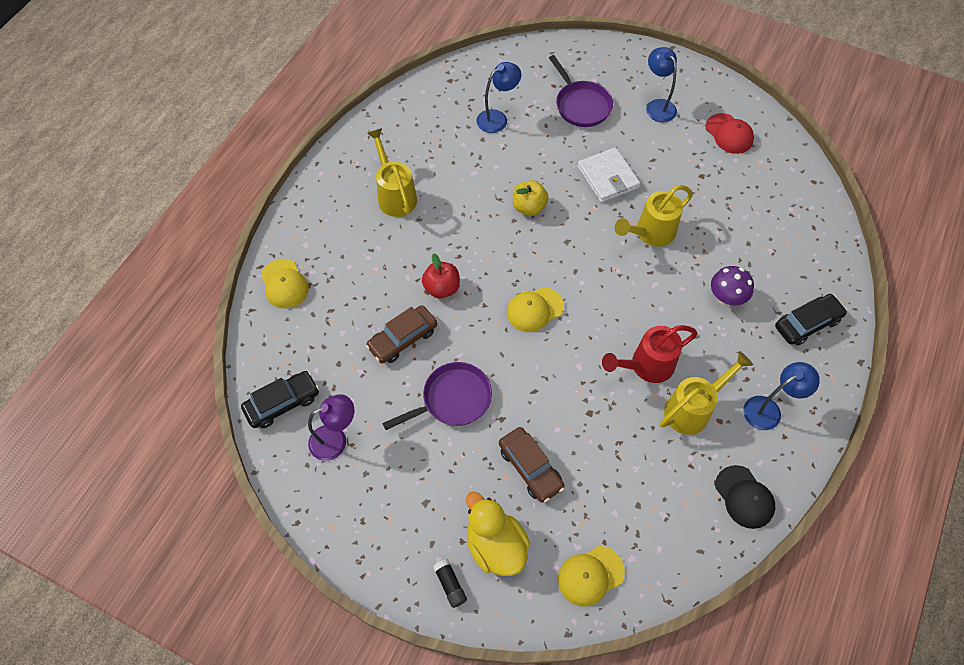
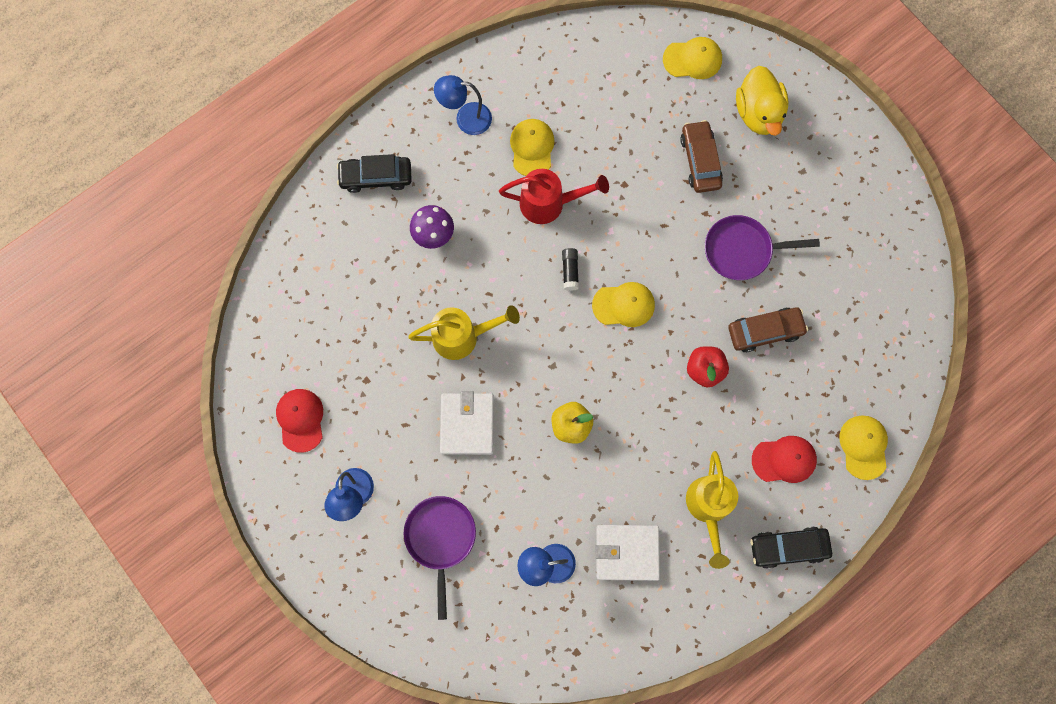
camera: 155 degrees left, 15 degrees up
black car [241,371,319,428] -> black car moved to [750,527,832,569]
purple lamp [308,394,354,461] -> none
black glue stick [433,559,467,608] -> black glue stick moved to [562,248,579,291]
yellow watering can [660,351,753,435] -> yellow cap [510,119,555,176]
black cap [715,465,775,529] -> none
none -> white wallet [595,525,660,581]
none -> red cap [752,436,817,483]

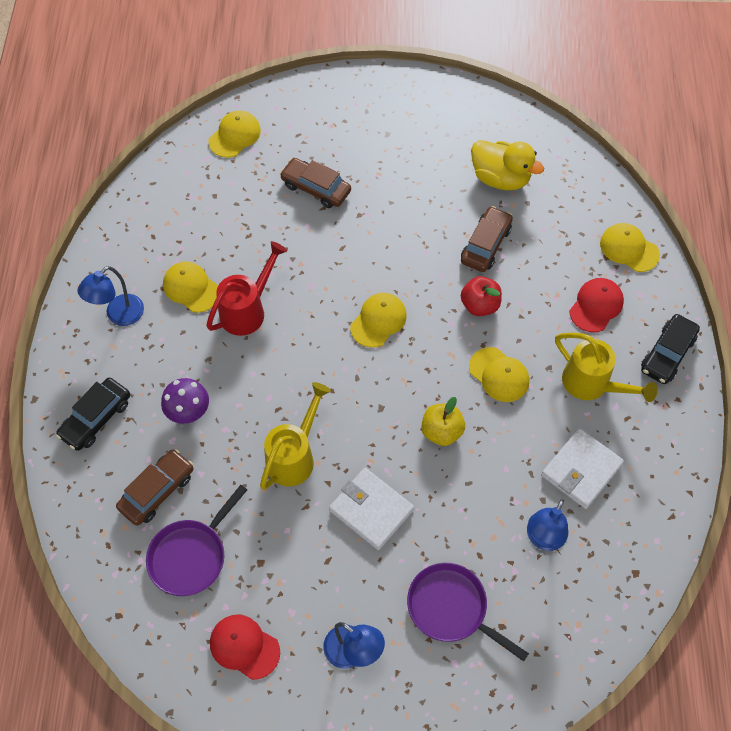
camera: 50 degrees left, 15 degrees down
black glue stick [562,248,579,291] -> none
purple pan [705,215,820,280] -> purple pan moved to [146,485,247,596]
yellow duck [736,66,789,136] -> yellow duck moved to [471,140,544,190]
none -> brown car [116,449,193,526]
none -> yellow cap [469,347,529,402]

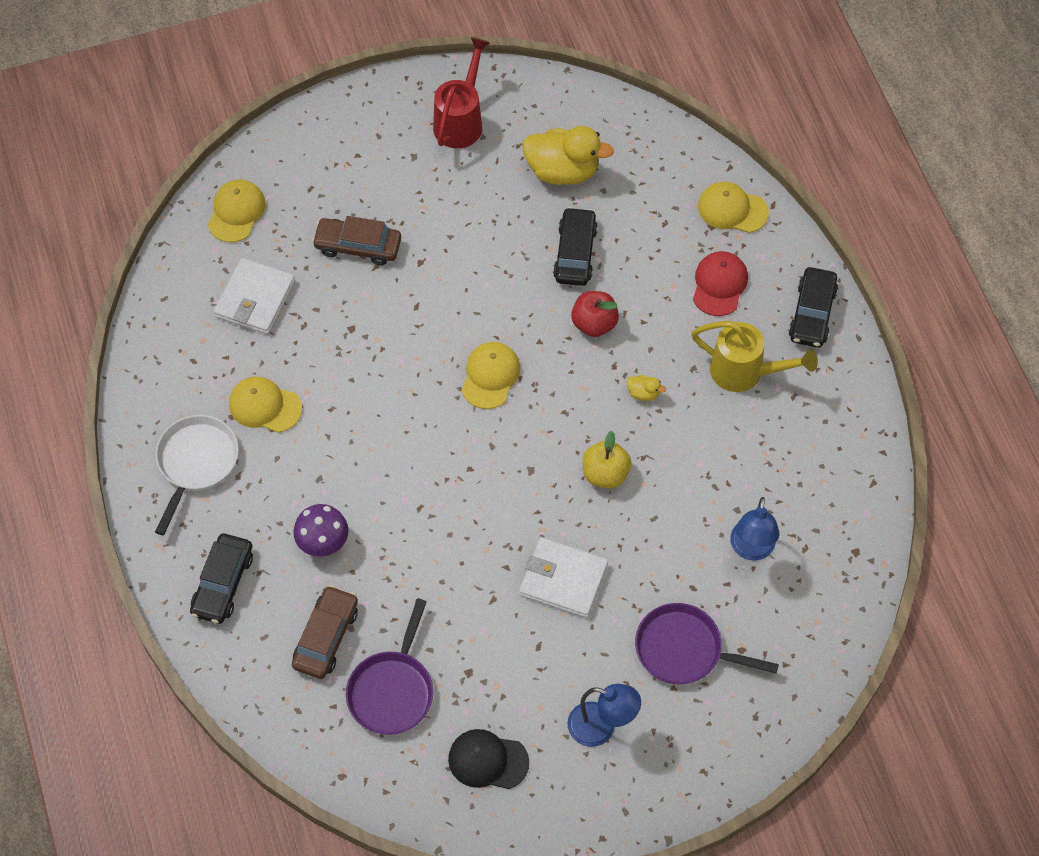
camera: 20 degrees left, 0 degrees up
blue lamp [78,266,144,326] -> white pan [155,415,239,535]
red watering can [206,241,287,336] -> red watering can moved to [433,37,490,148]
red cap [210,615,280,680] -> black cap [448,729,529,789]
yellow watering can [260,382,331,490] -> none
brown car [461,206,513,272] -> black car [553,207,598,286]
yellow cap [469,347,529,402] -> yellow duck [626,375,666,401]
white wallet [541,428,624,509] -> white wallet moved to [214,258,295,335]

